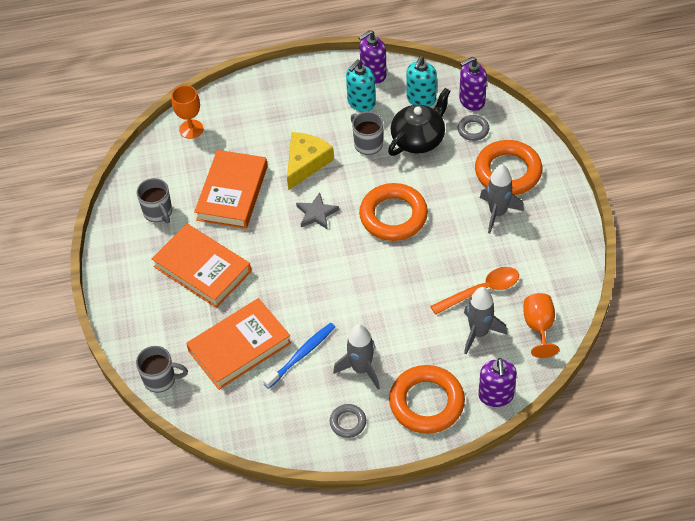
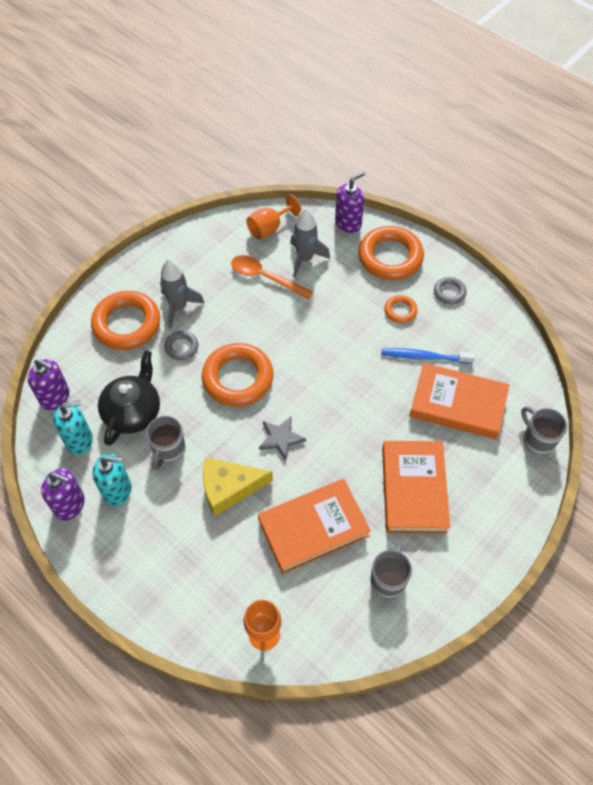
camera: 130 degrees left, 5 degrees up
grey rocket [333,324,380,389] -> orange ring [384,295,417,323]
black teapot [388,88,451,156] -> black teapot turned 105 degrees clockwise [98,350,160,446]
grey ring [458,115,489,141] -> grey ring moved to [164,331,198,361]

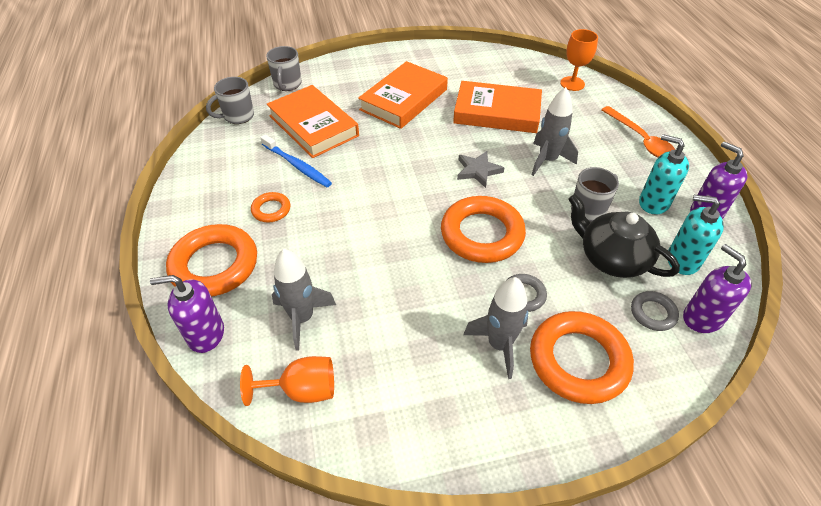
camera: 145 degrees left, 10 degrees down
black teapot [98,350,160,446] -> black teapot turned 75 degrees clockwise [568,194,680,278]
yellow cheese [203,457,273,516] -> grey rocket [532,87,578,176]
orange spoon [231,255,313,299] -> orange spoon moved to [601,106,675,157]
grey mug [370,542,412,599] -> grey mug moved to [206,77,254,124]
grey ring [434,277,467,305] -> grey ring moved to [631,291,679,331]

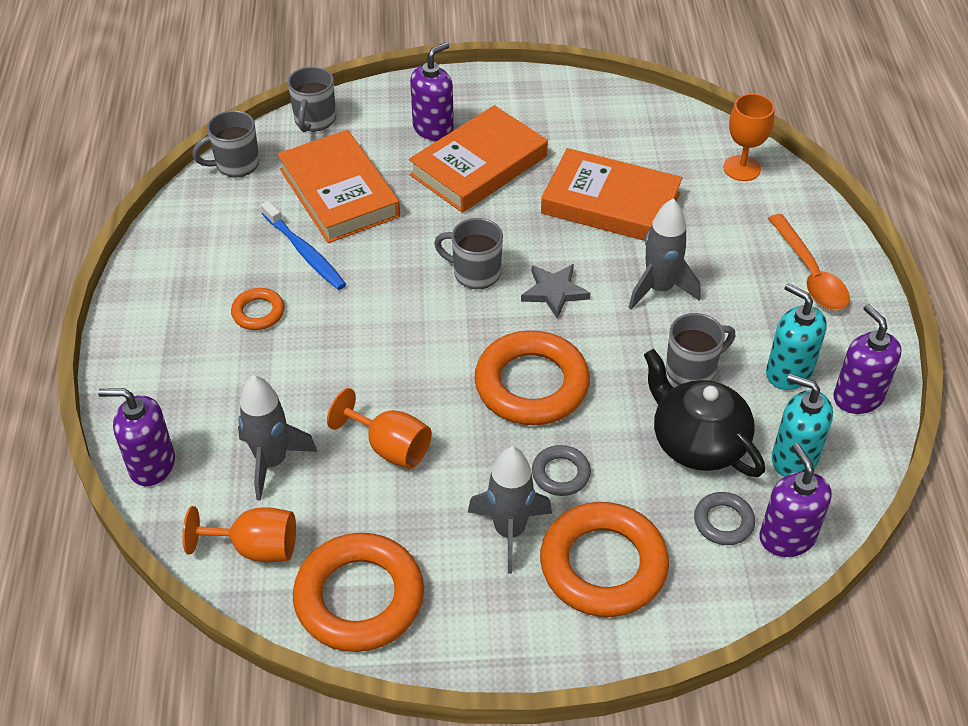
camera: 10 degrees right, 0 degrees up
orange ring [166,224,257,297] -> orange ring moved to [293,533,424,652]
none -> orange goblet [327,388,432,469]
none -> purple soap dispenser [410,42,454,141]
none -> grey mug [434,218,503,289]

